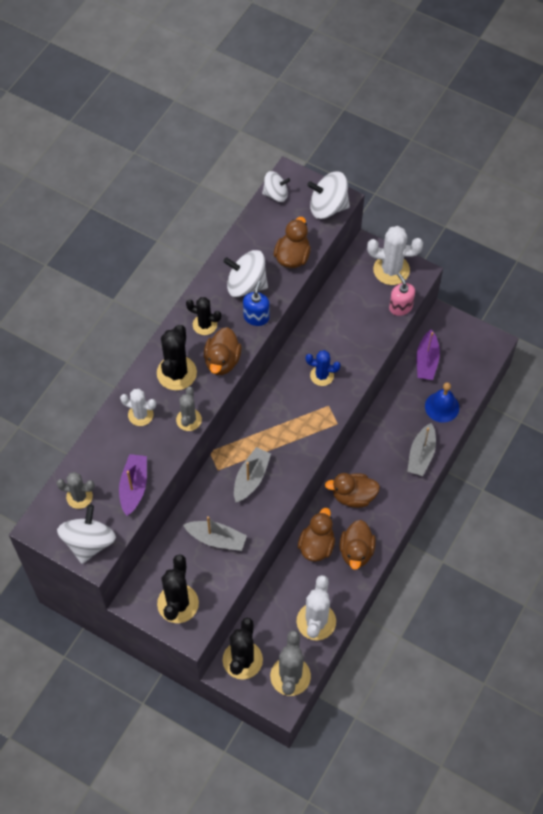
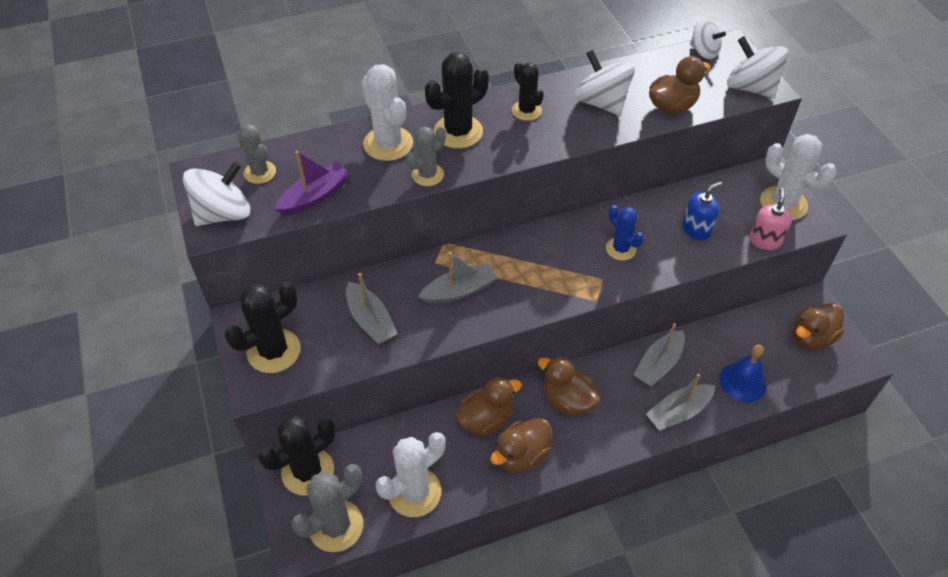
camera: 40 degrees right, 10 degrees down
white cactus [120,389,156,426] -> white cactus [361,64,413,161], size x1.60
brown duck [204,327,242,375] -> brown duck moved to [793,303,844,349]
blue soap dispenser [243,281,270,326] -> blue soap dispenser moved to [682,182,722,240]
purple boat [416,329,440,380] -> none
none -> grey boat [633,323,685,386]

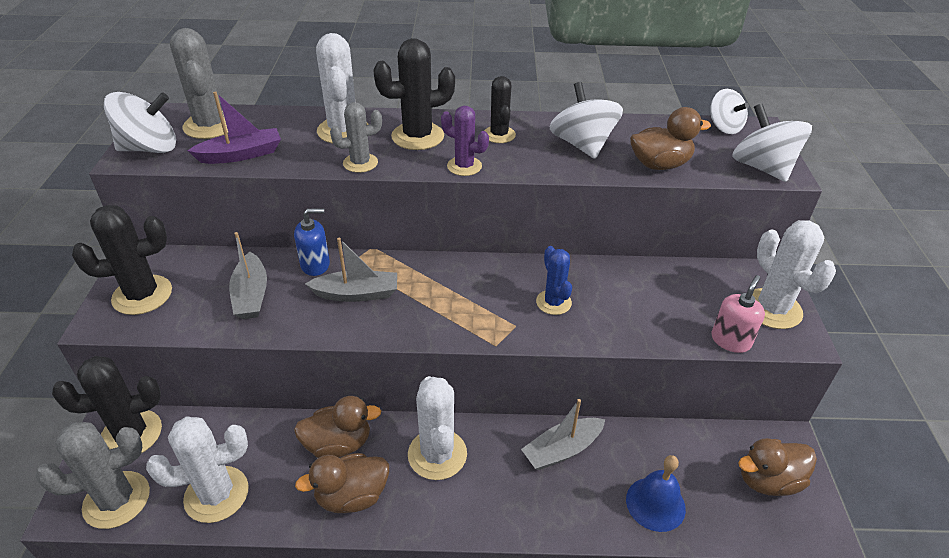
camera: 20 degrees right, 10 degrees down
grey cactus [237,124,276,184] -> grey cactus [170,28,228,139], size x1.60
brown duck [538,356,600,416] -> white cactus [408,376,467,480]
grey boat [646,374,715,431] -> none
blue soap dispenser [682,182,722,240] -> blue soap dispenser moved to [294,209,330,276]
none -> purple cactus [441,106,489,176]

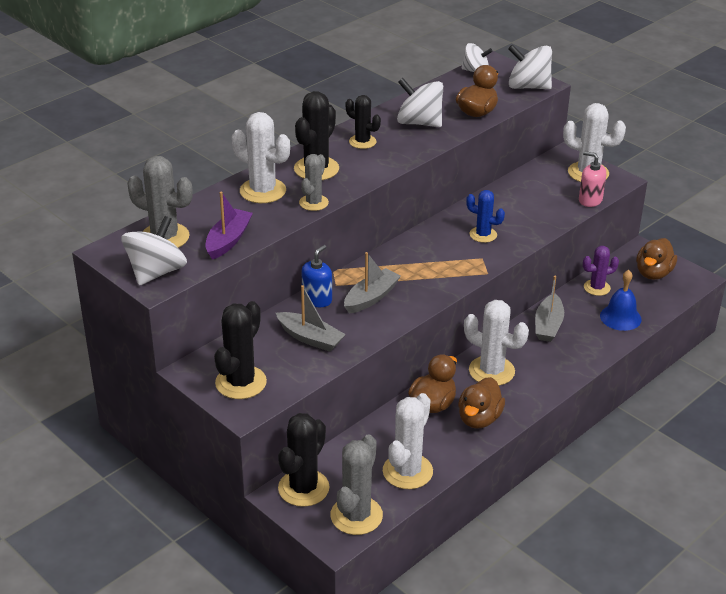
camera: 45 degrees left, 5 degrees down
purple cactus [441,106,489,176] -> purple cactus moved to [583,246,619,296]
pink soap dispenser [711,275,765,353] -> pink soap dispenser turned 45 degrees counterclockwise [579,151,606,207]

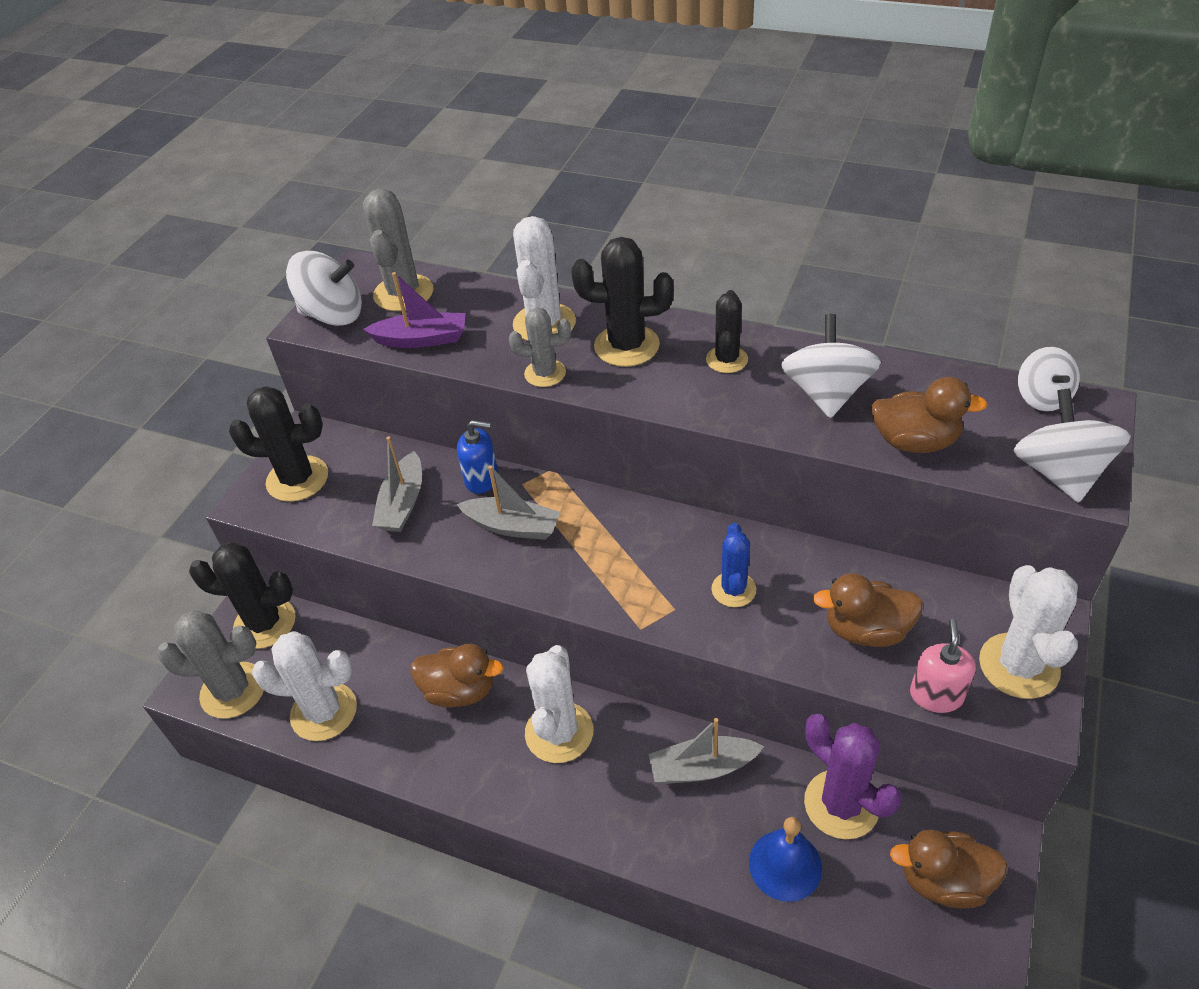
camera: 70 degrees right, 10 degrees up
brown duck [458,377,505,429] -> brown duck moved to [813,573,923,647]
purple cactus [583,246,619,296] -> purple cactus [804,714,901,839], size x1.60

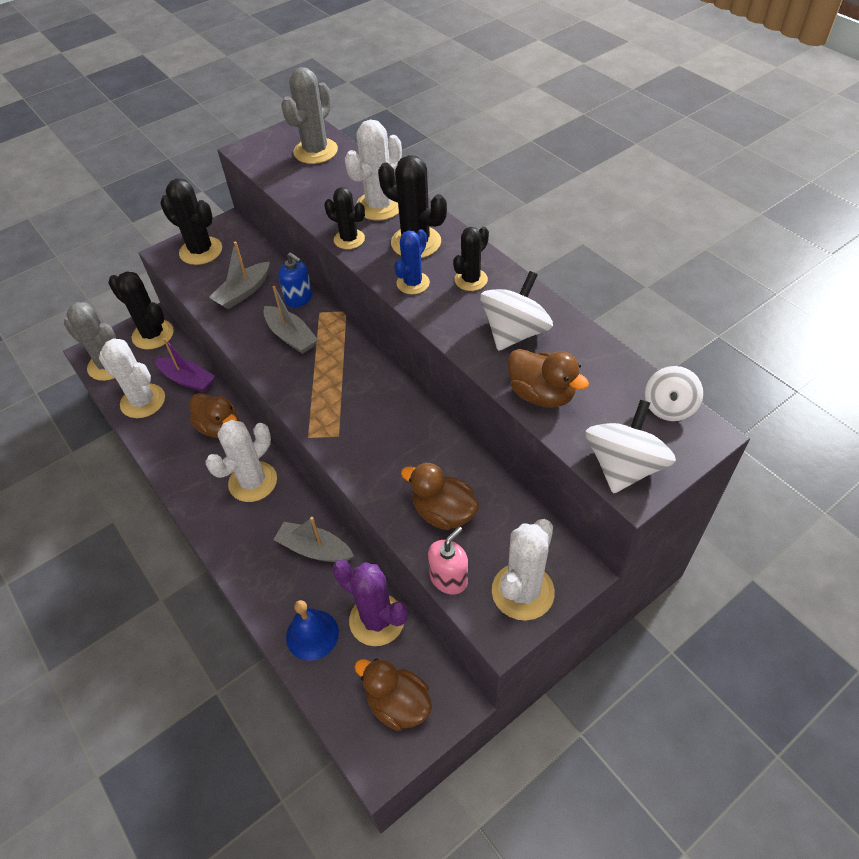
camera: 30 degrees right, 5 degrees up
white spinning top [286,251,362,326] -> none
purple boat [363,272,465,348] -> purple boat moved to [155,338,215,392]
grey cactus [509,307,571,387] -> black cactus [324,187,365,249]
blue cactus [712,523,756,607] -> blue cactus moved to [394,229,430,294]
purple cactus [804,714,901,839] -> purple cactus turned 45 degrees counterclockwise [332,560,408,646]

